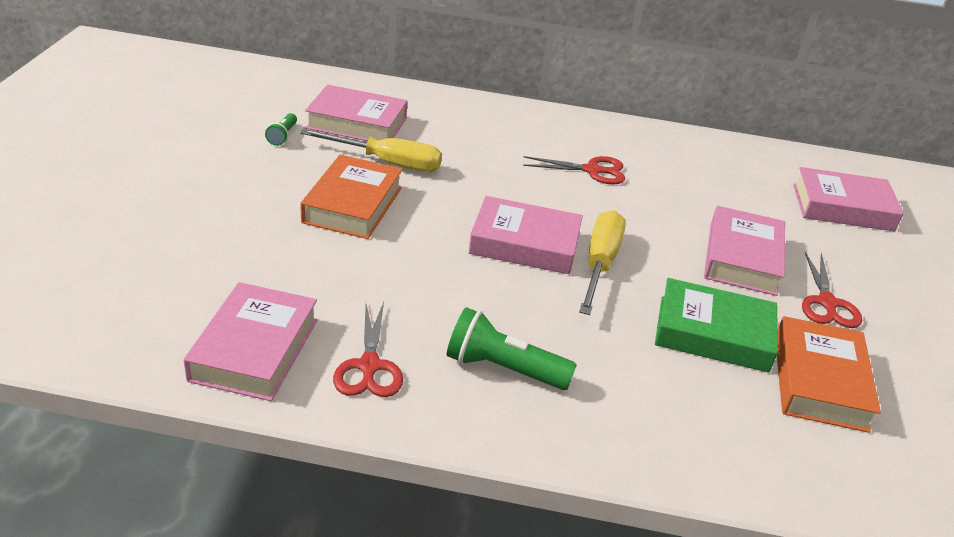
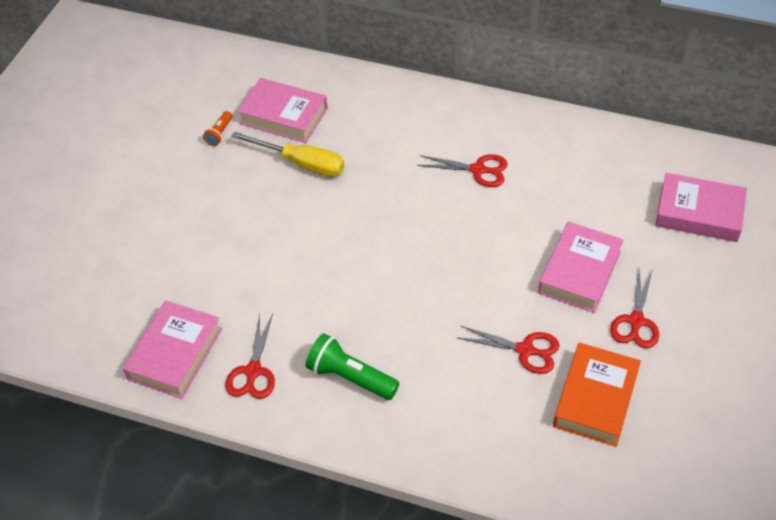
camera: 15 degrees right, 15 degrees up
green flashlight [265,113,297,146] -> orange flashlight [203,111,232,146]
orange book [300,155,403,239] -> none
pink book [468,196,583,274] -> none
yellow screwdriver [579,210,626,315] -> none
green book [655,278,778,373] -> red scissors [457,326,560,374]

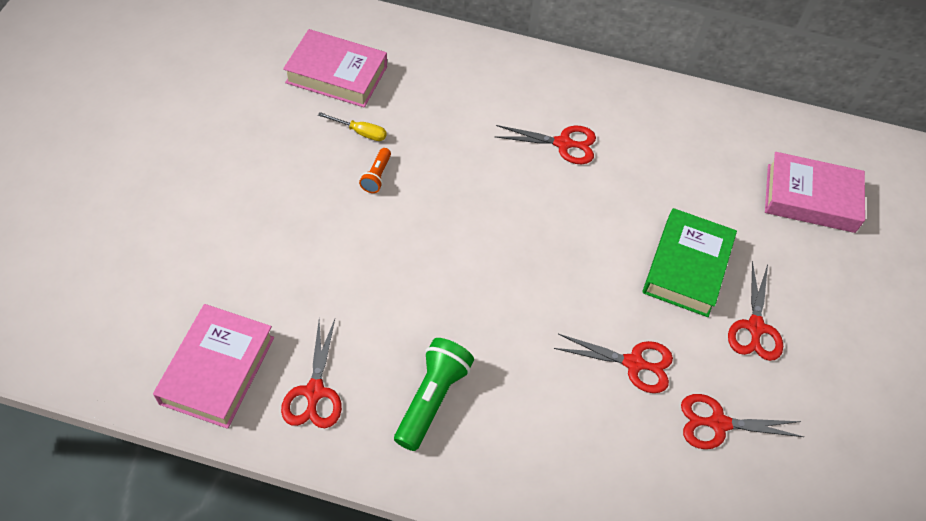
camera: 10 degrees left, 5 degrees up
orange flashlight [203,111,232,146] -> orange flashlight moved to [359,148,391,193]
yellow screwdriver [231,131,344,177] -> yellow screwdriver [318,112,387,141], size x0.51
green flashlight [305,333,399,400] -> green flashlight turned 90 degrees clockwise [394,338,474,451]
pink book [538,221,624,313] -> green book [643,208,737,317]
orange book [553,343,641,447] -> red scissors [681,394,804,449]

